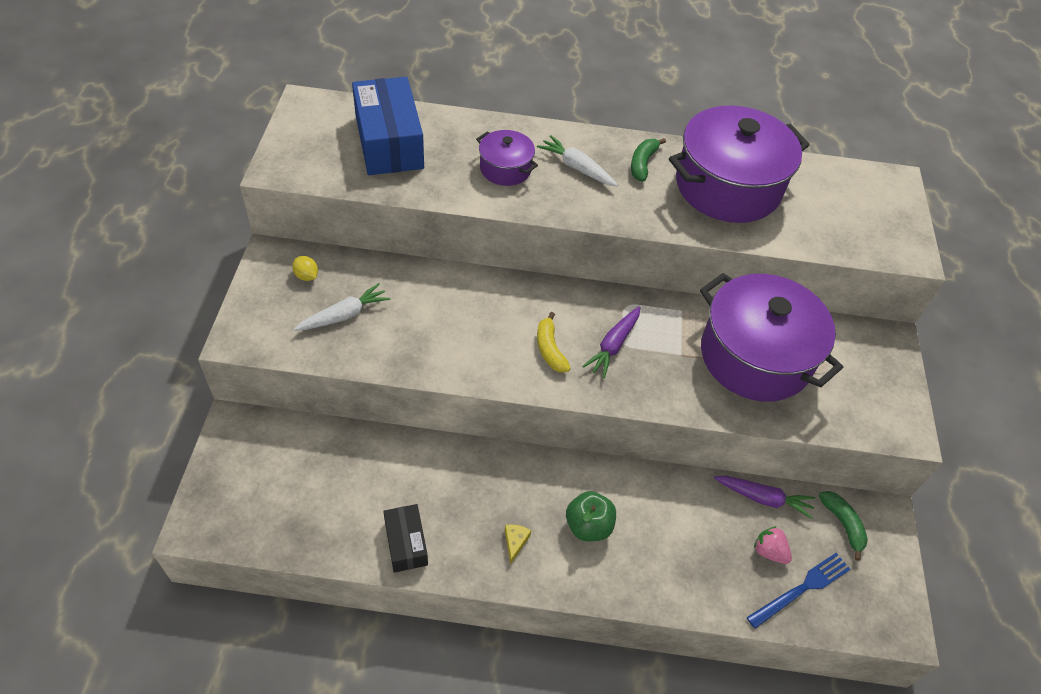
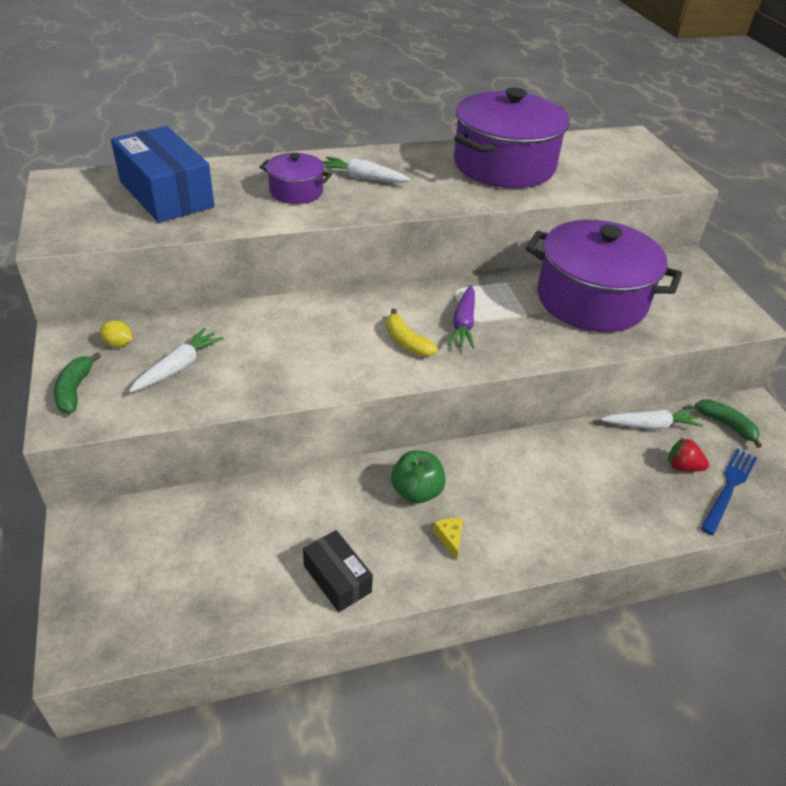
camera: 20 degrees left, 10 degrees down
green apple [566,491,616,541] -> green apple moved to [391,450,446,503]
green banana [631,138,666,182] -> green banana moved to [54,352,101,414]
purple carrot [714,476,815,519] -> white carrot [601,408,703,430]
pink strawberry [754,526,792,564] -> red strawberry [668,438,709,472]

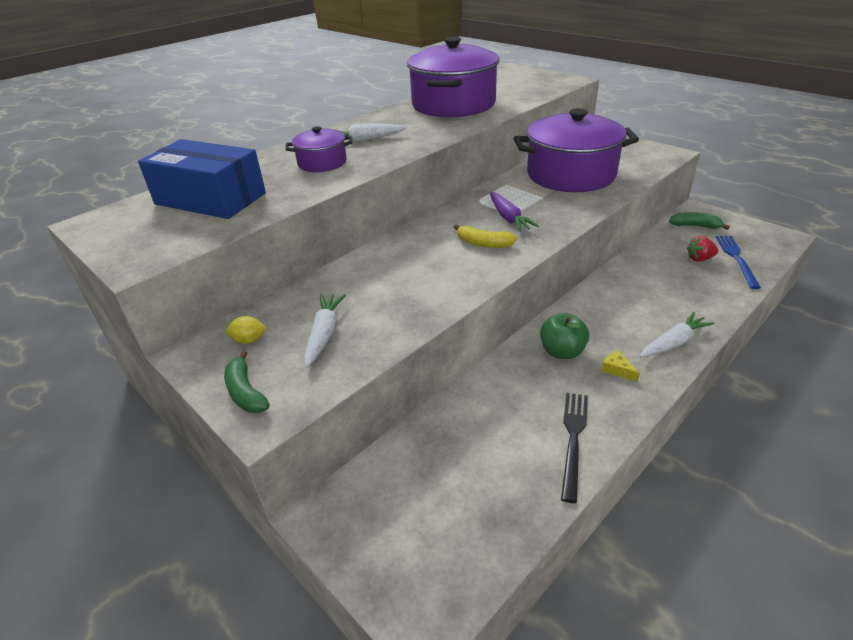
camera: 25 degrees left, 5 degrees down
black box [303,530,373,612] -> black fork [561,393,588,503]
white carrot [601,408,703,430] -> white carrot moved to [640,312,715,357]

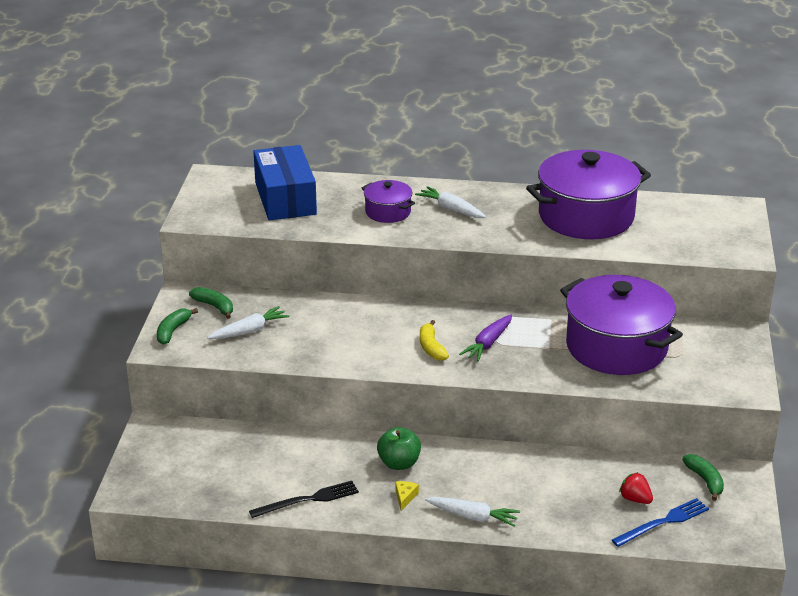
camera: 50 degrees right, 5 degrees down
yellow lemon [226,316,266,344] -> green banana [189,287,233,319]

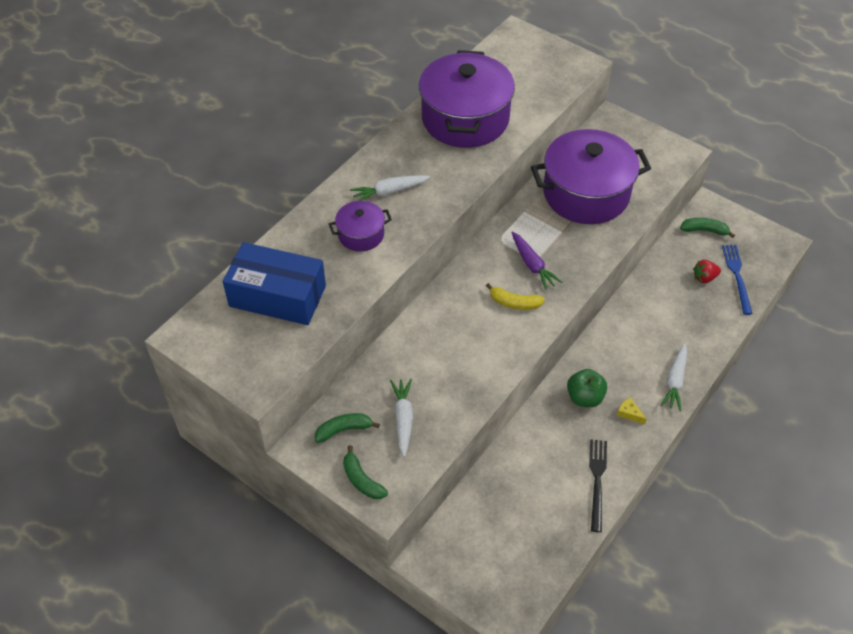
camera: 60 degrees left, 20 degrees up
white carrot [425,497,520,527] -> white carrot turned 150 degrees clockwise [660,343,687,411]

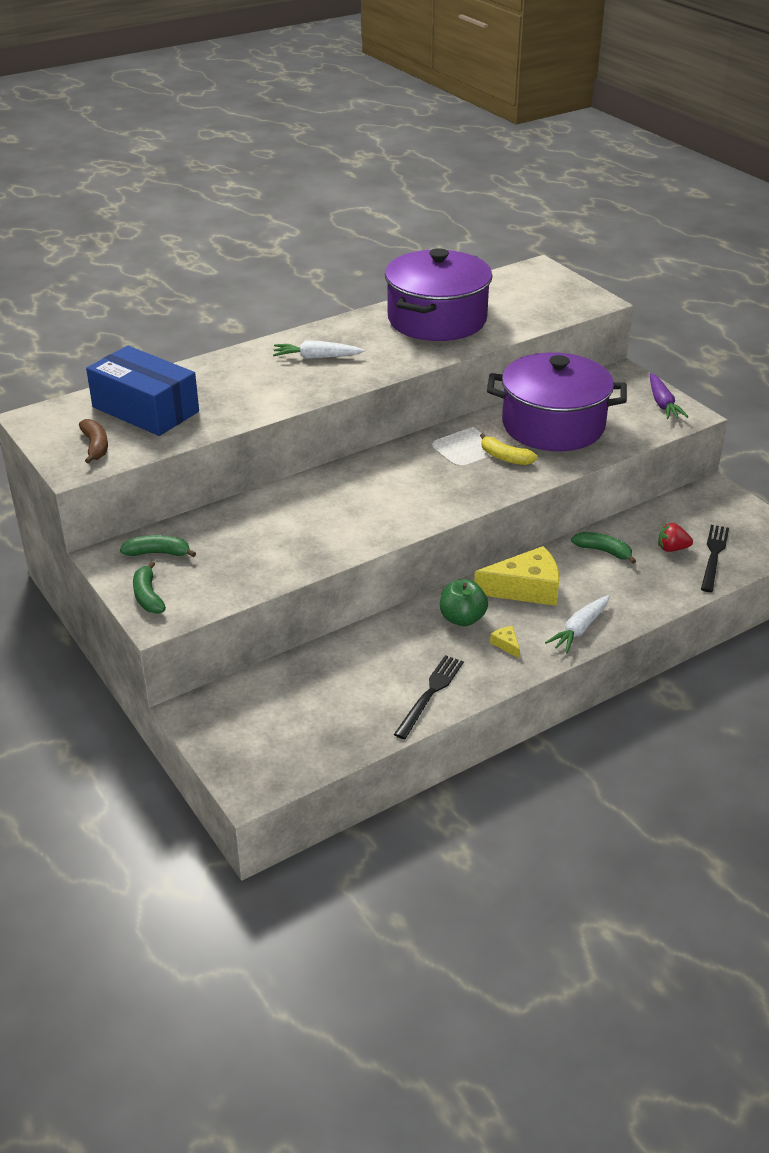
camera: 20 degrees right, 15 degrees down
purple pot [329,201,392,251] -> none
white carrot [390,379,413,457] -> none
yellow banana [486,283,545,310] -> yellow banana moved to [480,433,538,465]
purple carrot [511,231,562,290] -> purple carrot moved to [650,373,688,419]
green banana [680,218,735,238] -> green banana moved to [571,532,636,564]
blue fork [722,245,753,315] -> black fork [701,525,729,592]
none -> brown banana [79,419,108,464]
none -> yellow cheese [474,546,559,606]

